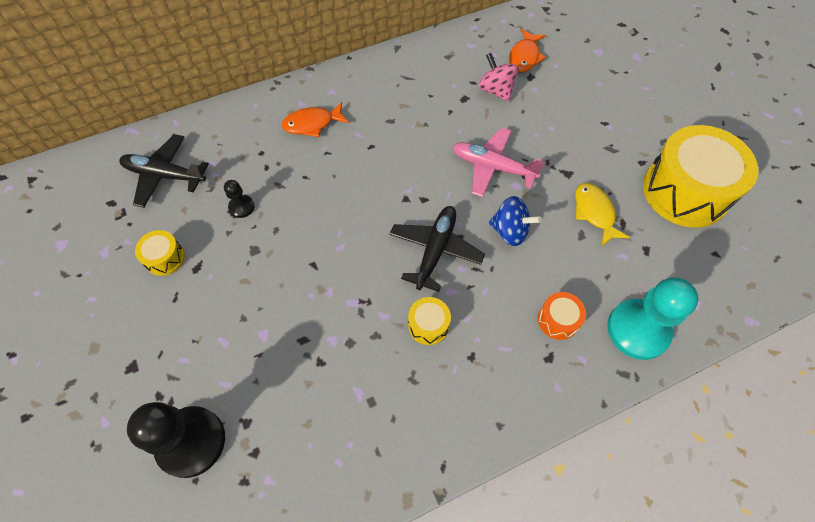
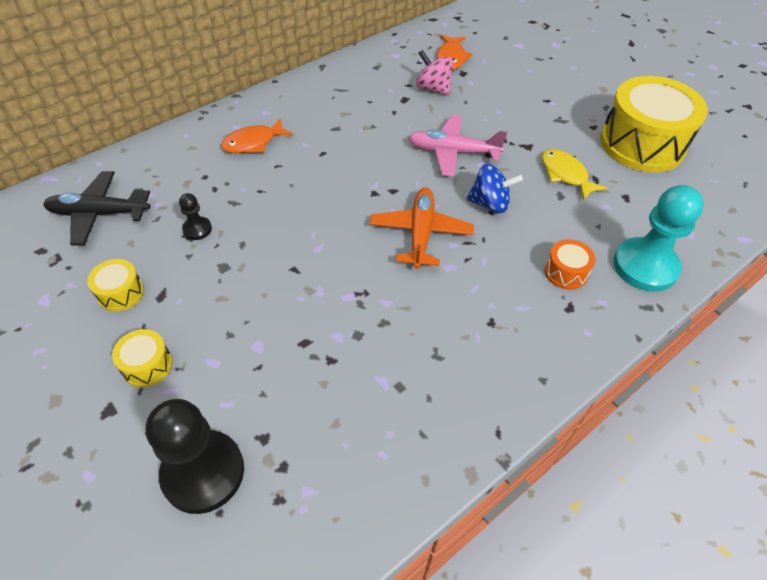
camera: 15 degrees left, 10 degrees down
black plane [390,206,485,292] -> orange plane [370,187,474,269]
yellow drum [408,297,451,345] -> yellow drum moved to [112,329,172,387]

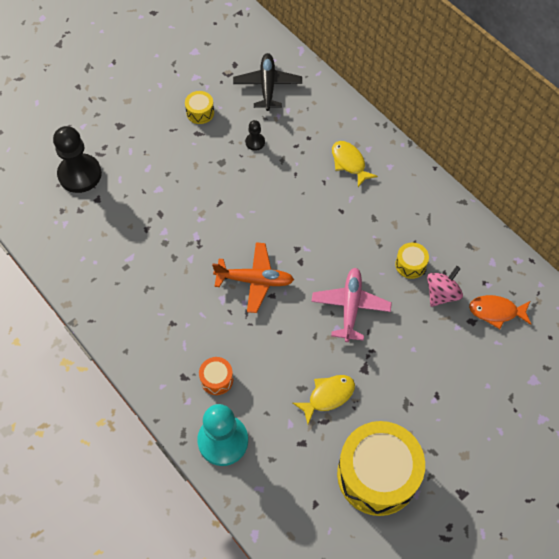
camera: 90 degrees right, 10 degrees up
yellow drum [112,329,172,387] -> yellow drum moved to [395,243,429,279]
orange fish [221,118,293,153] -> yellow fish [332,141,378,187]
blue spinning top [466,164,523,213] -> none

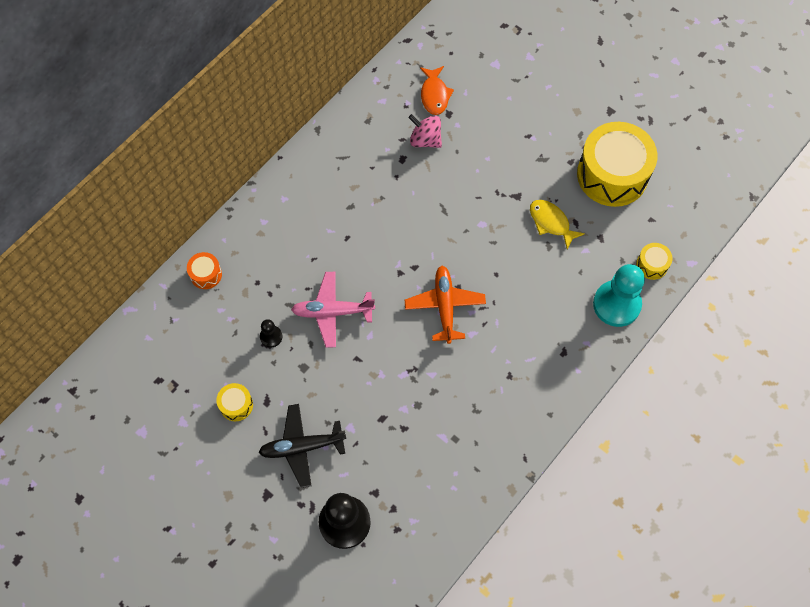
camera: 100 degrees left, 5 degrees up
orange drum [199,357,233,395] -> orange drum moved to [187,252,222,289]
black plane [233,53,302,111] -> black plane moved to [259,404,346,488]
pink plane [311,268,392,342] -> pink plane moved to [291,272,375,348]
yellow fish [332,141,378,187] -> none
yellow drum [395,243,429,279] -> yellow drum moved to [636,243,673,280]

